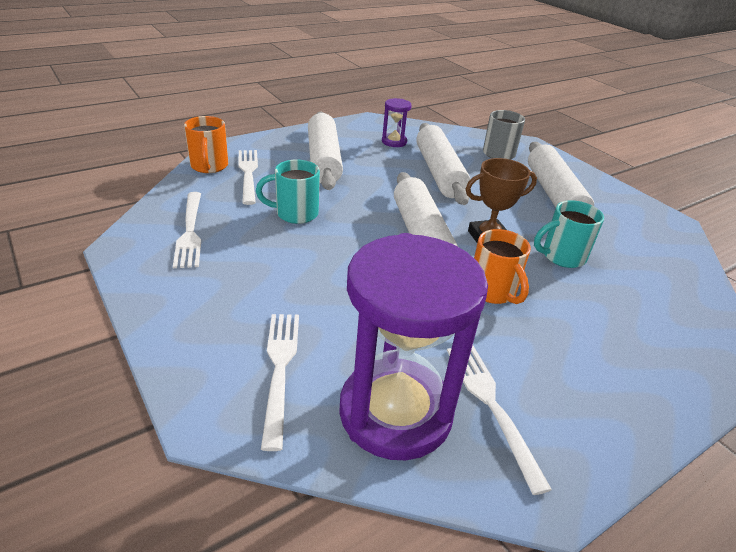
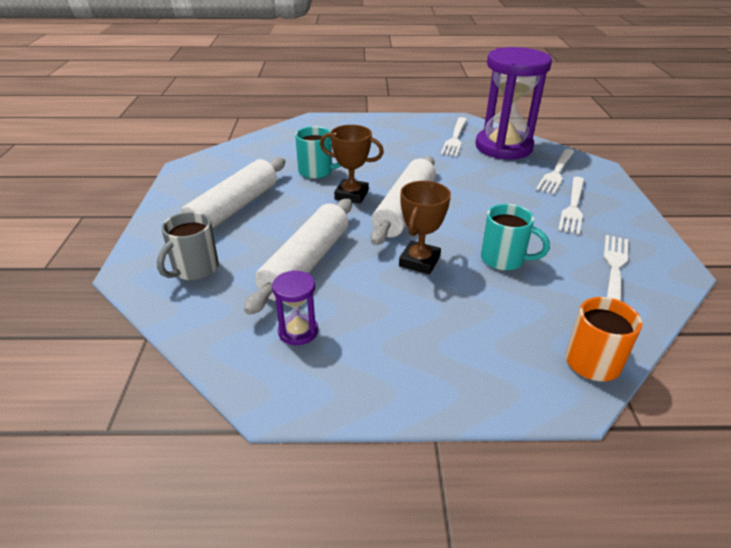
camera: 145 degrees left, 0 degrees up
white fork [238,150,258,205] -> white fork moved to [558,177,585,235]
white rolling pin [308,112,343,190] -> none
orange mug [474,229,531,304] -> none
none -> brown trophy [399,181,451,274]

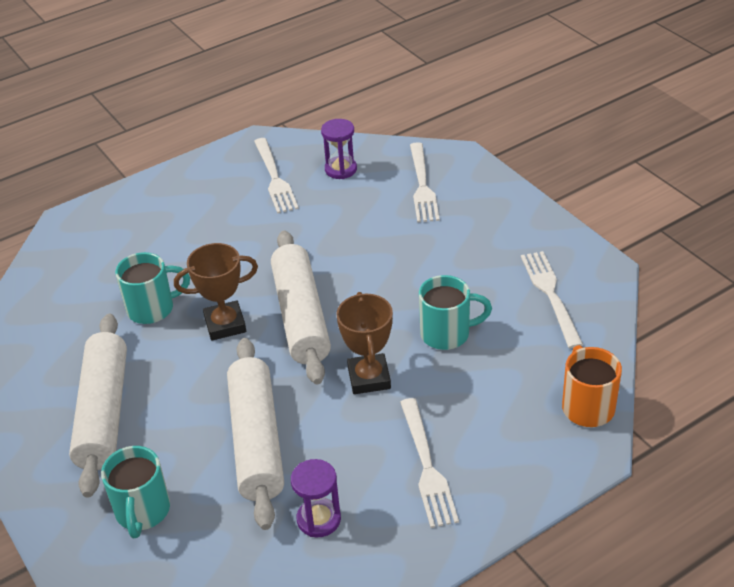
camera: 30 degrees left, 5 degrees up
grey mug [157,212,219,281] -> turquoise mug [101,446,170,538]
purple hourglass [475,47,552,159] -> purple hourglass [321,119,357,179], size x0.43
white fork [558,177,585,235] -> white fork moved to [400,398,459,528]

